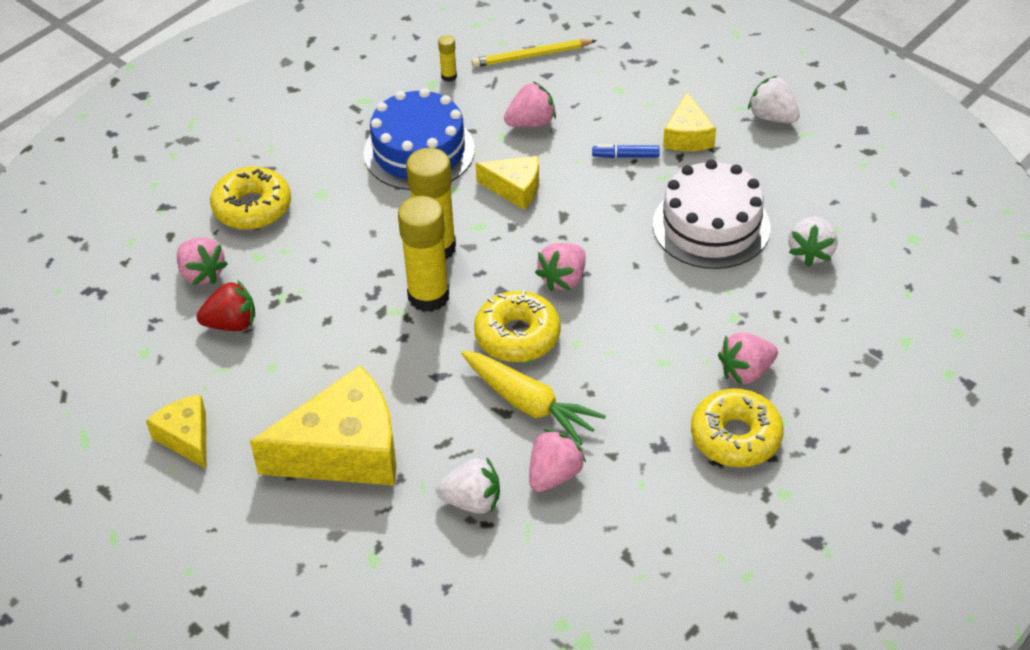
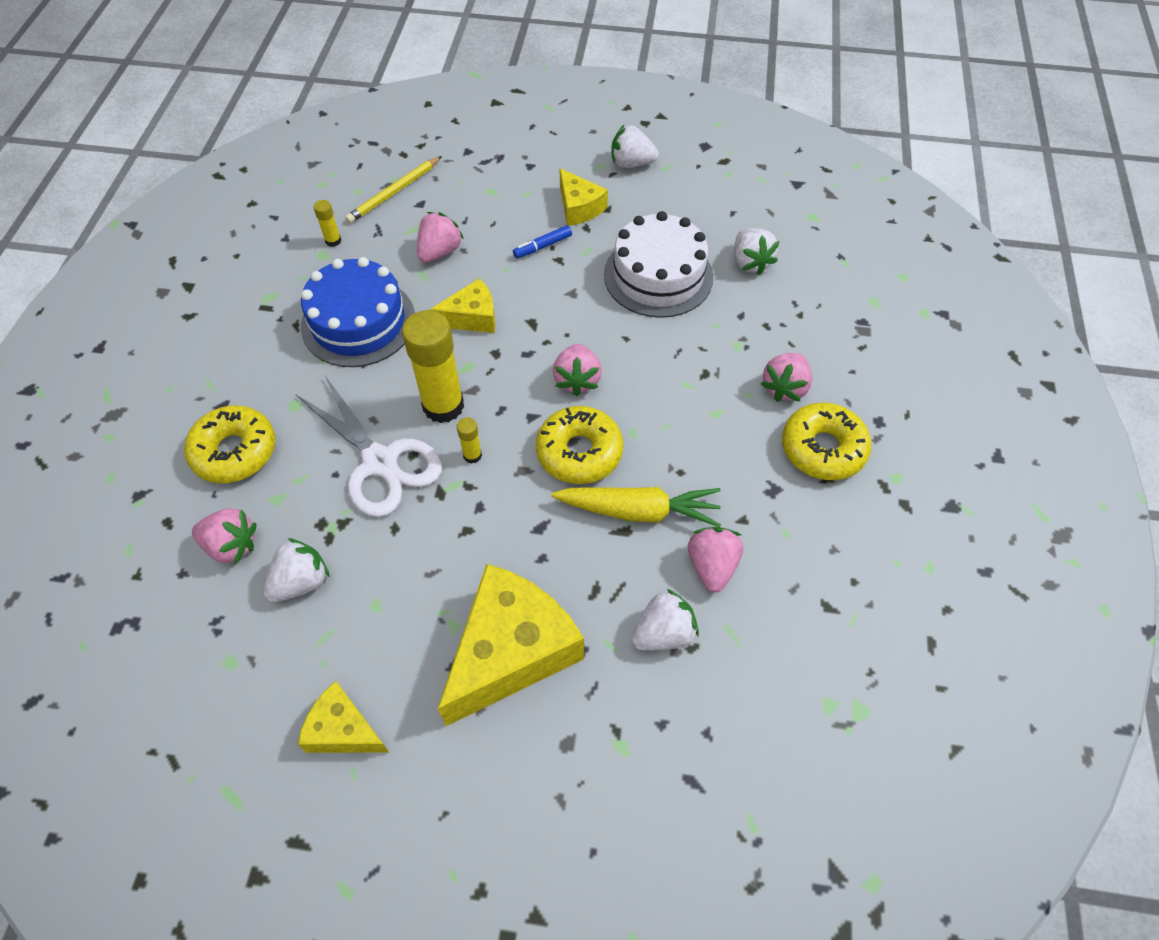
camera: 35 degrees left, 10 degrees up
red strawberry [197,280,255,331] -> white strawberry [264,538,330,602]
yellow glue stick [398,196,449,312] -> yellow glue stick [457,417,482,464], size x0.44
none -> white scissors [295,374,442,517]

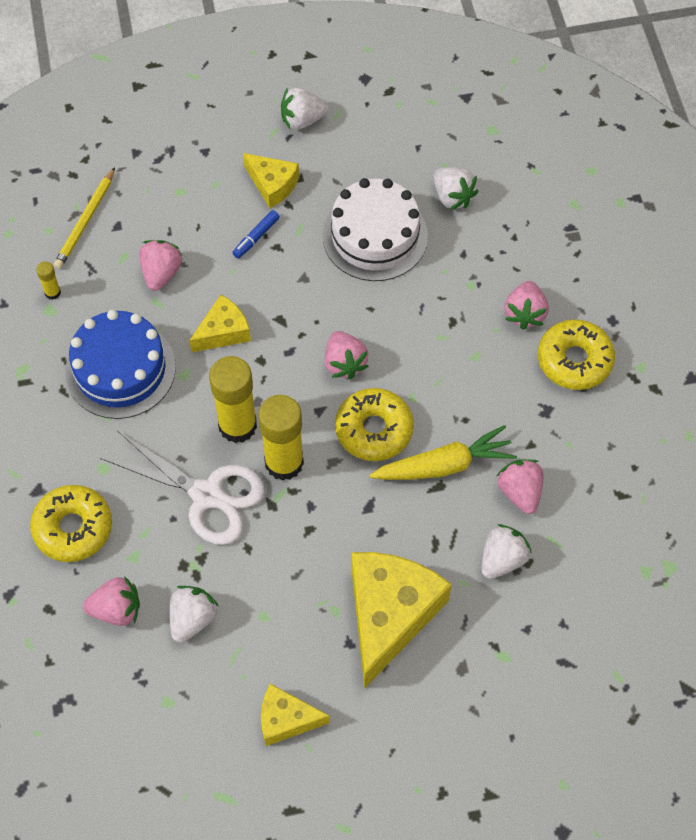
camera: 20 degrees left, 5 degrees up
yellow glue stick [457,417,482,464] -> yellow glue stick [258,395,304,481], size x2.29

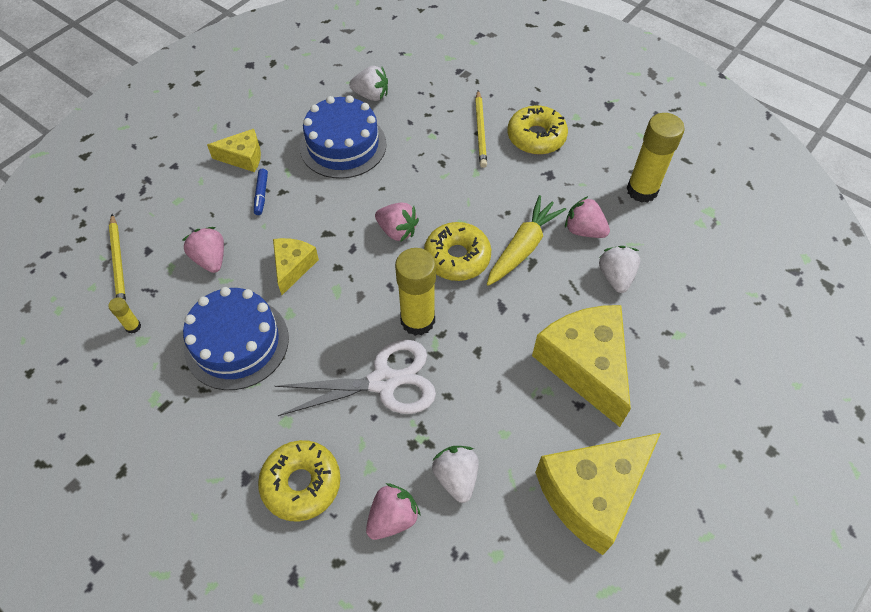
camera: 40 degrees left, 5 degrees down
yellow glue stick [209,356,257,443] -> yellow glue stick moved to [626,113,685,203]
yellow cheese [261,684,330,746] -> yellow cheese [535,433,661,555], size x1.89
white strawberry [281,88,329,130] -> none
white cake [323,178,428,281] -> blue cake [300,95,386,179]
pink strawberry [504,281,549,330] -> yellow pencil [475,90,487,168]

